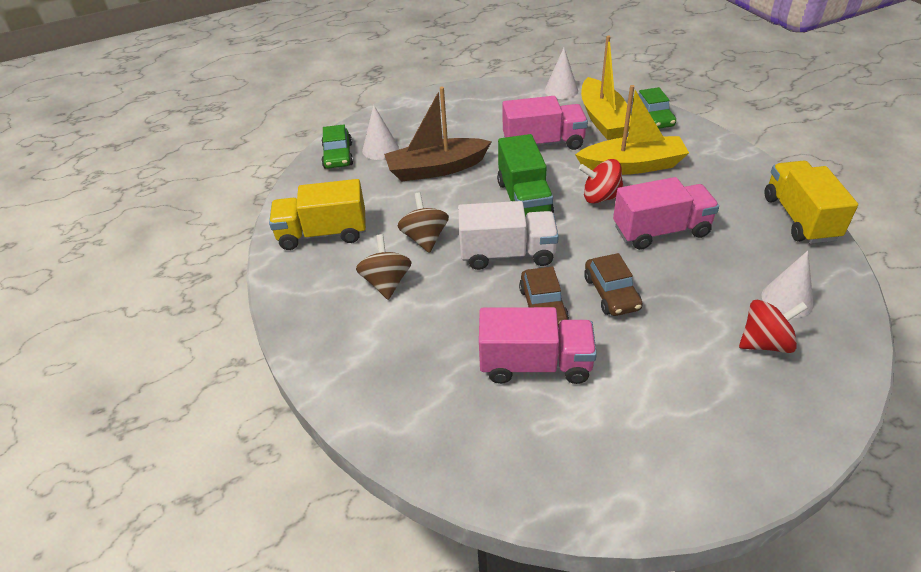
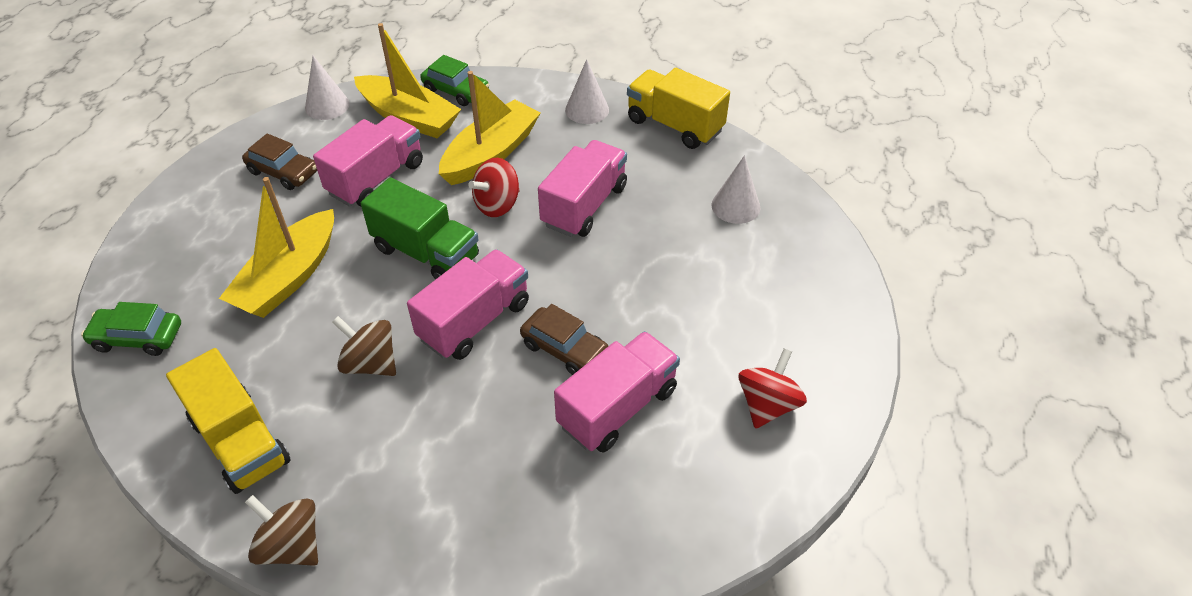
camera: 50 degrees left, 5 degrees up
yellow truck [269,179,366,250] -> yellow truck turned 75 degrees counterclockwise [166,348,291,494]
green car [321,124,353,168] -> green car turned 150 degrees clockwise [81,302,181,356]
brown spinning top [356,234,412,300] -> brown spinning top moved to [245,495,318,566]
white cone [362,105,399,160] -> white cone moved to [565,59,609,124]
brown boat [384,87,492,181] -> yellow boat [219,177,334,318]
white truck [458,201,559,270] -> pink truck [407,249,529,360]
brown car [584,253,643,316] -> brown car moved to [242,133,317,190]
red spinning top [739,300,808,353] -> red spinning top moved to [739,348,807,429]

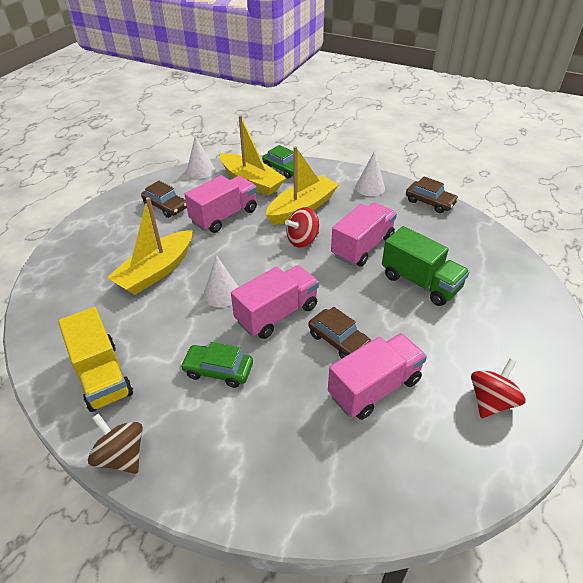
camera: 10 degrees right, 5 degrees down
green car [81,302,181,356] -> green car moved to [180,342,253,388]
brown spinning top [332,316,396,376] -> none
green truck [361,177,479,280] -> green truck moved to [382,226,470,306]
yellow truck [627,68,730,149] -> brown car [406,177,459,213]
white cone [711,155,760,224] -> white cone moved to [203,255,238,307]

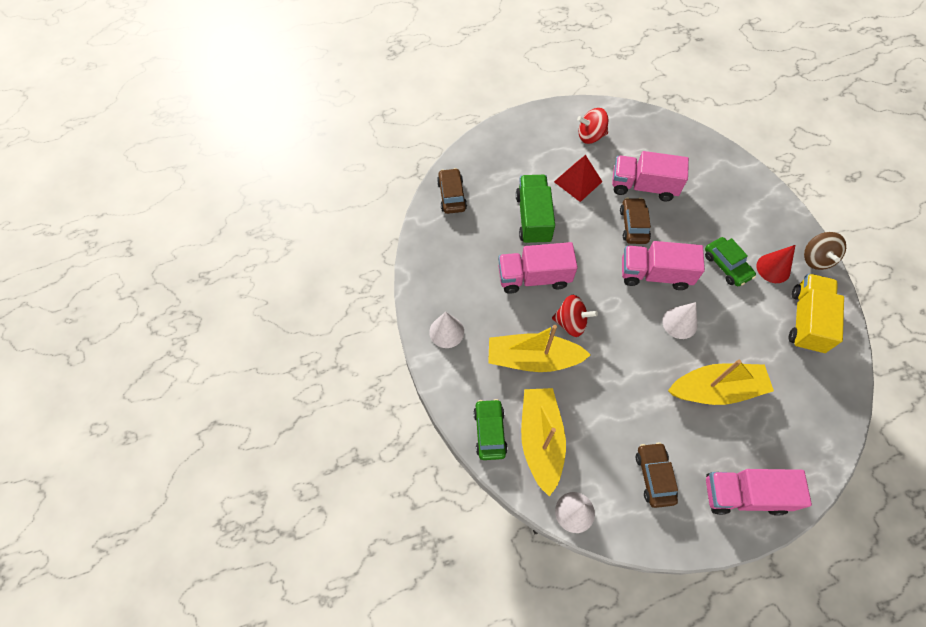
camera: 135 degrees left, 20 degrees up
pink truck [184,175,257,233] -> pink truck moved to [706,469,812,516]
brown car [406,177,459,213] -> brown car moved to [437,168,467,214]
none -> red pyramid [554,155,603,202]
none -> red cone [756,245,795,283]

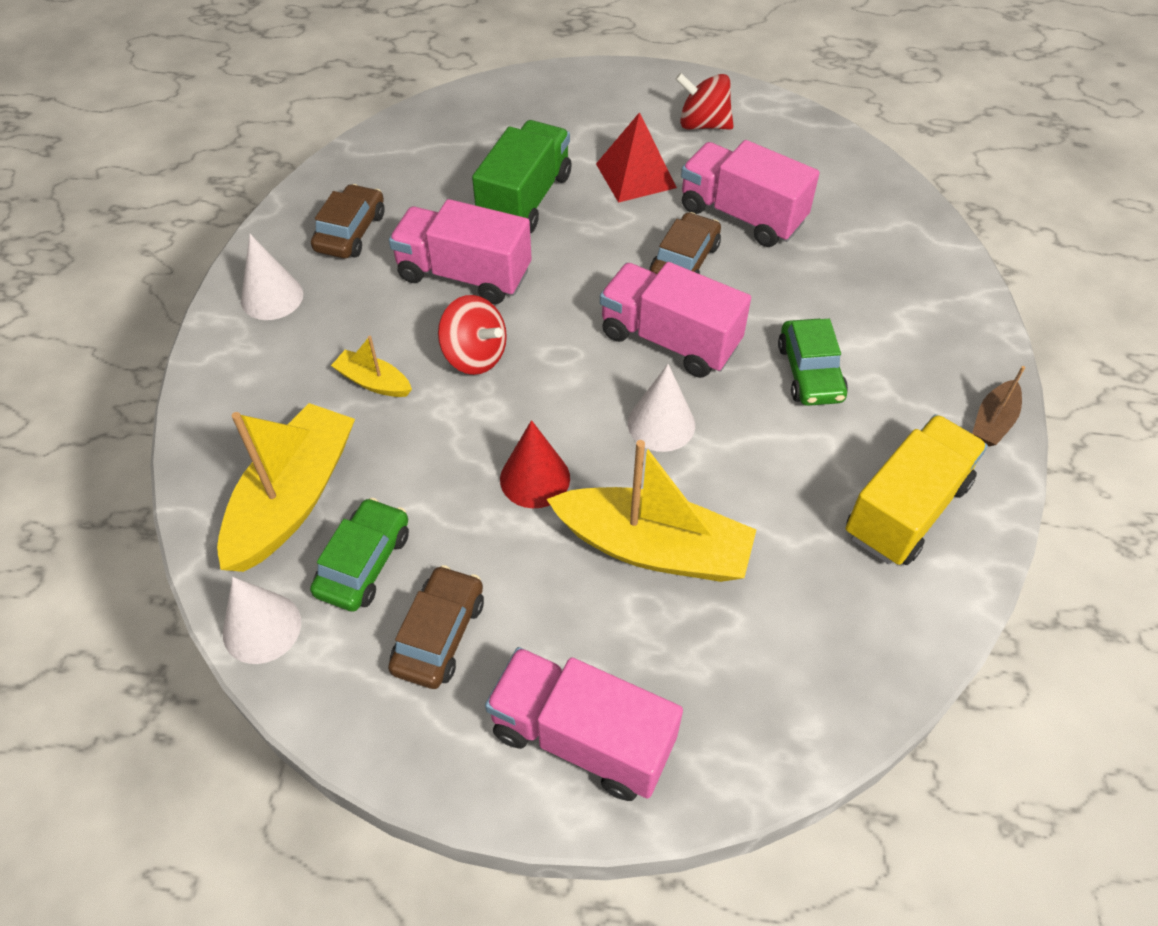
camera: 25 degrees right, 10 degrees down
brown car [437,168,467,214] -> brown car moved to [311,184,385,258]
green car [473,399,508,460] -> green car moved to [310,498,409,612]
yellow boat [488,325,591,372] -> yellow boat [331,336,412,397], size x0.48
red cone [756,245,795,283] -> red cone moved to [500,420,570,508]
brown spinning top [804,232,846,270] -> brown boat [972,366,1025,446]

